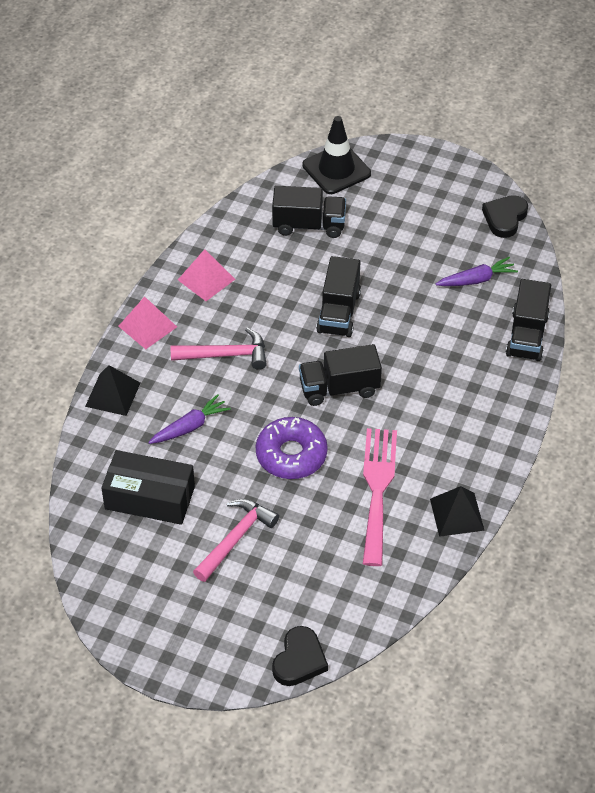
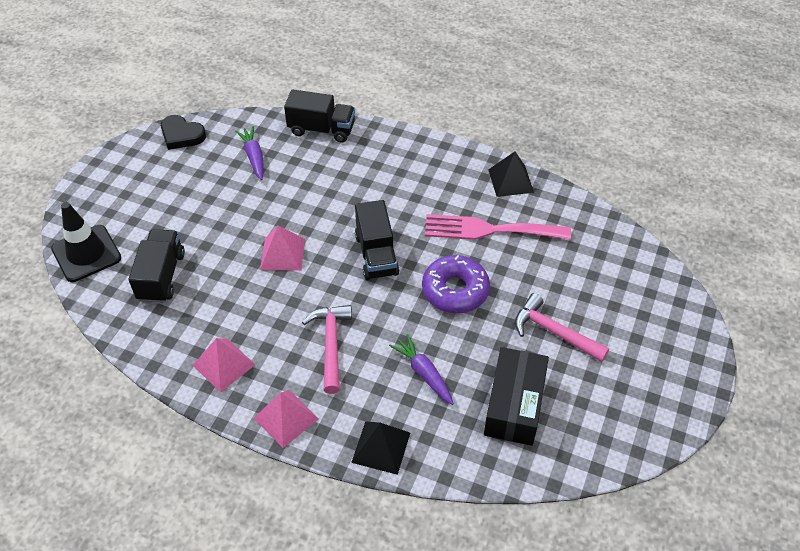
camera: 90 degrees left, 0 degrees up
black heart [272,626,328,686] -> none
black truck [316,256,361,337] -> pink pyramid [260,225,305,271]

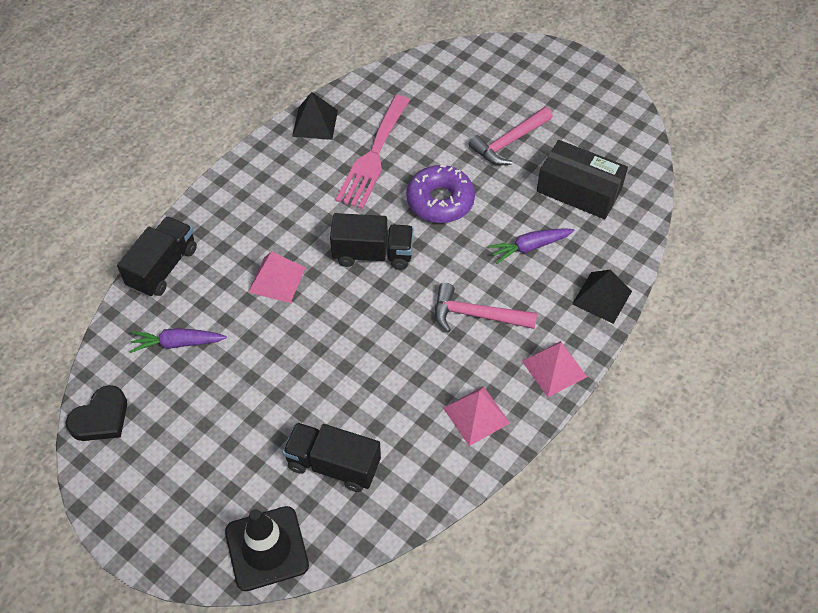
camera: 75 degrees left, 5 degrees up
pink pyramid [260,225,305,271] -> pink pyramid moved to [248,251,306,303]

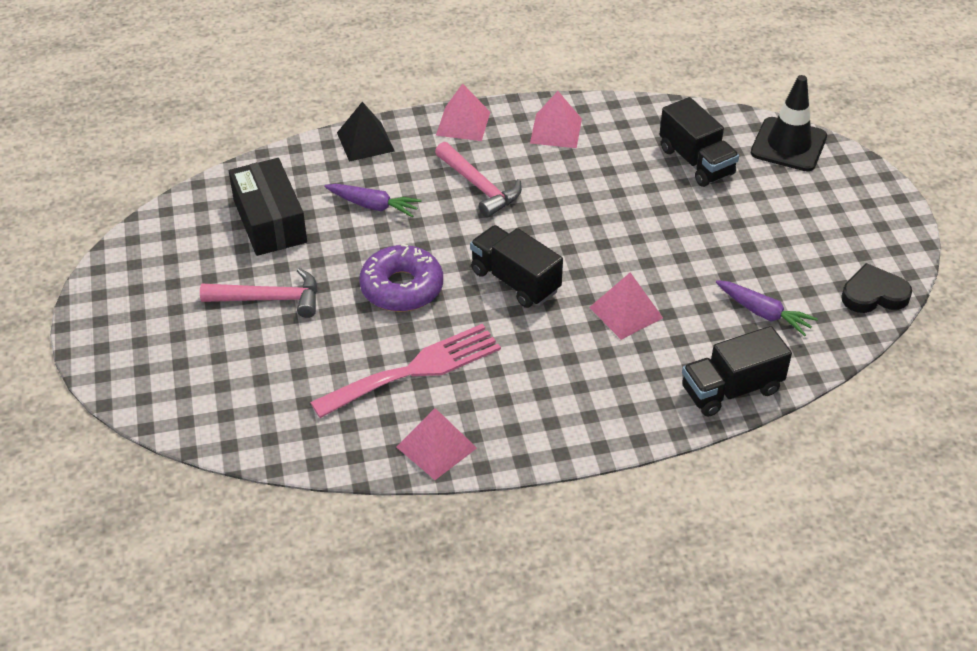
camera: 140 degrees left, 10 degrees down
black pyramid [292,92,338,140] -> pink pyramid [396,408,477,480]

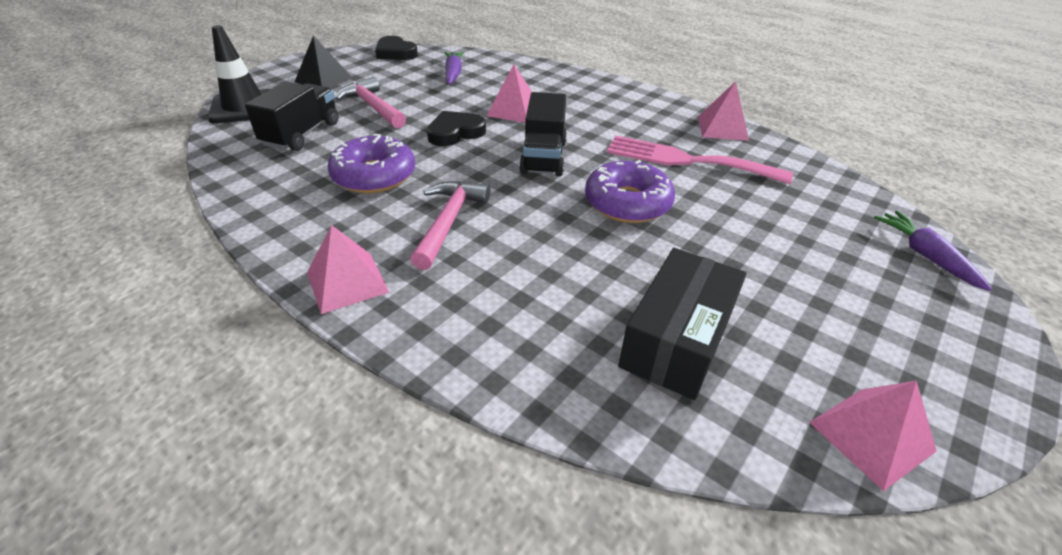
camera: 130 degrees left, 5 degrees down
pink hammer [200,268,318,318] -> pink hammer moved to [335,77,406,128]
purple carrot [324,184,422,218] -> purple carrot moved to [874,211,992,291]
black pyramid [337,102,395,162] -> black pyramid moved to [295,35,352,88]
pink pyramid [530,91,582,148] -> pink pyramid moved to [809,380,937,491]
black truck [682,326,792,417] -> none
none -> purple donut [328,134,415,193]
none -> black heart [427,111,486,146]

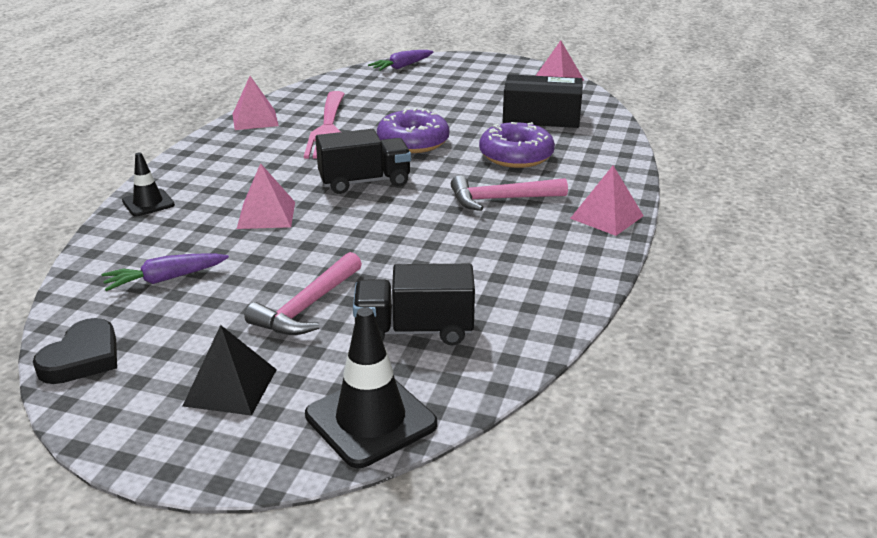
camera: 110 degrees left, 10 degrees down
purple donut [328,134,415,193] -> purple donut moved to [479,122,555,168]
black heart [427,111,486,146] -> none
none -> black traffic cone [122,152,175,216]

